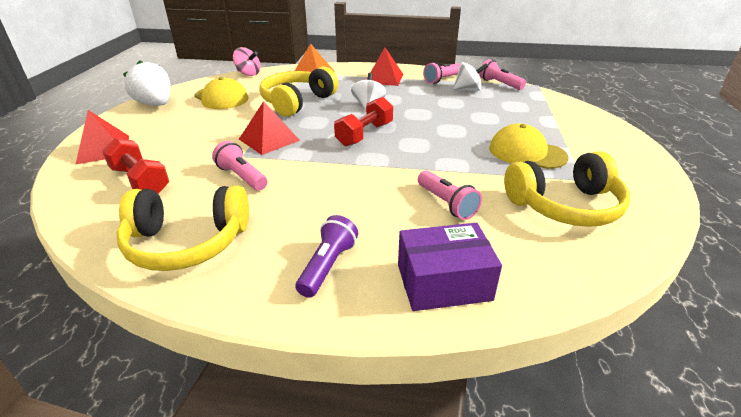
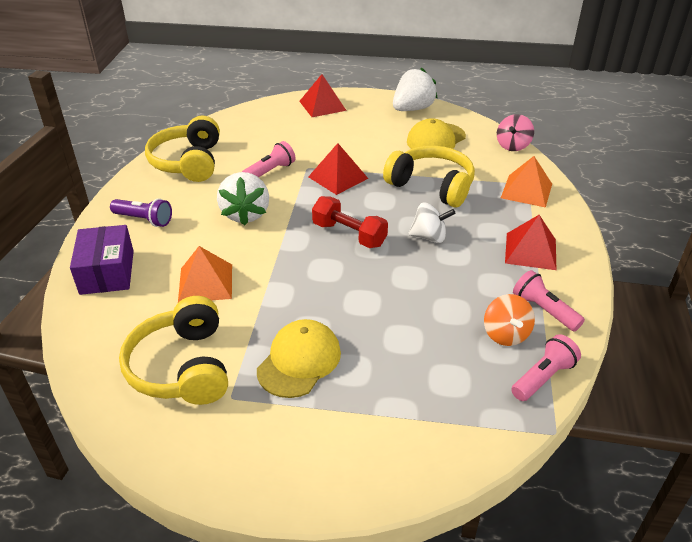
camera: 90 degrees right, 5 degrees up
red dumbbell [102,138,169,194] -> none
pink flashlight [418,170,482,220] -> orange pyramid [178,246,232,302]
white spinning top [453,63,488,91] -> orange spinning top [484,294,535,346]
none -> white strawberry [217,172,269,226]

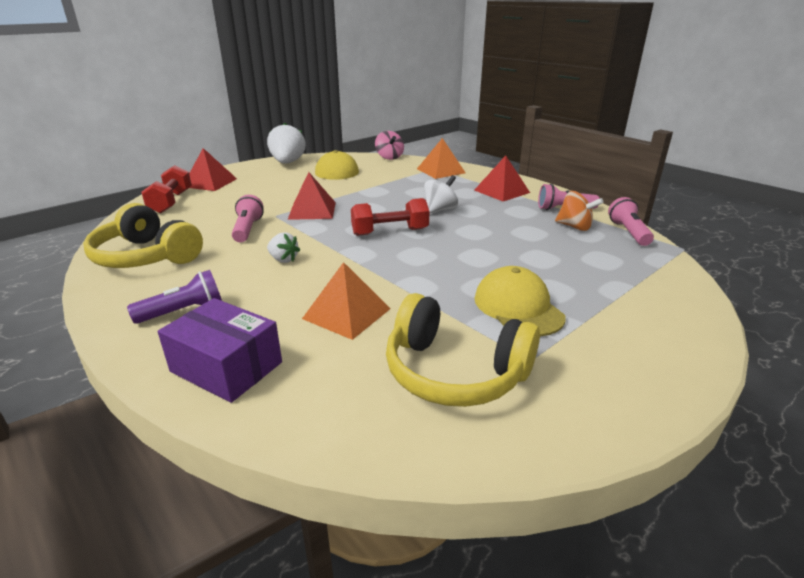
camera: 50 degrees left, 10 degrees down
white strawberry [217,172,269,226] -> white strawberry [267,232,300,263], size x0.52
yellow headphones [383,146,475,208] -> none
none -> red dumbbell [141,165,192,214]

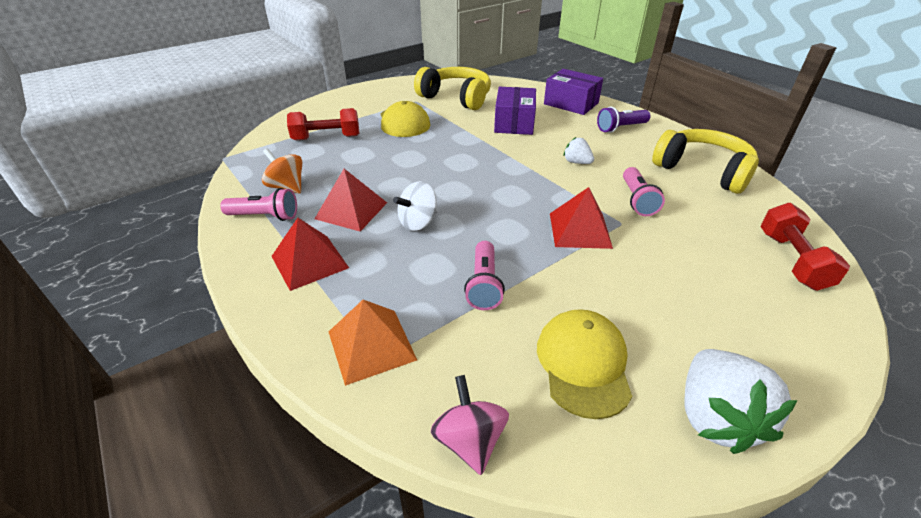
camera: 175 degrees left, 10 degrees up
red pyramid [189,148,237,191] -> red pyramid moved to [315,169,387,232]
orange pyramid [302,262,391,340] -> purple box [494,87,536,135]
red dumbbell [351,198,429,236] -> red dumbbell moved to [287,108,360,140]
pink flashlight [608,197,654,246] -> pink flashlight moved to [464,241,505,310]

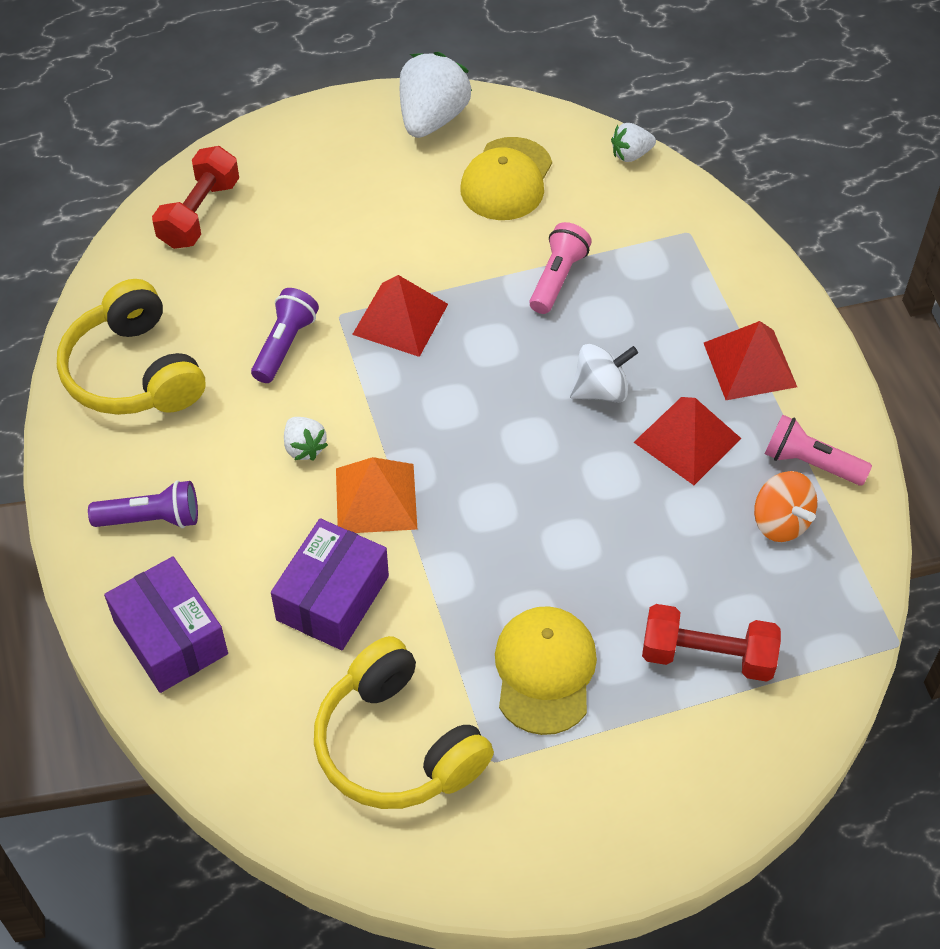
camera: 160 degrees left, 15 degrees up
orange pyramid [329,300,417,386] -> orange pyramid moved to [336,457,417,533]
pink spinning top [431,375,509,475] -> white strawberry [611,123,656,162]
pink flashlight [623,167,665,216] -> purple flashlight [251,288,319,383]

